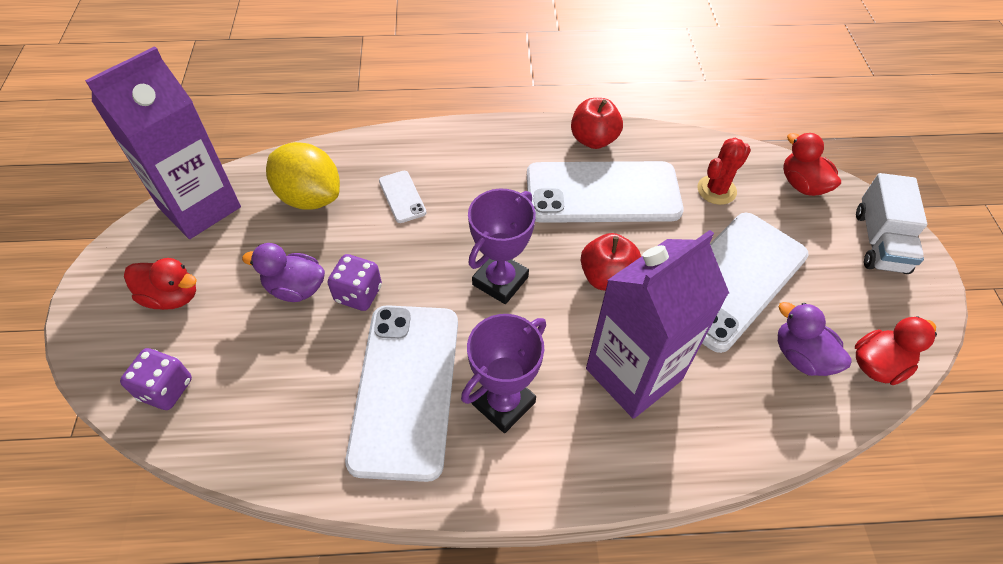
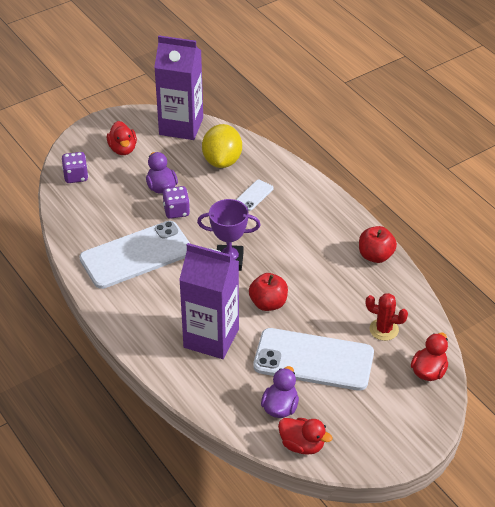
camera: 60 degrees right, 10 degrees down
purple trophy [461,314,546,433] -> none
white phone [527,161,684,223] -> none
white truck [856,173,927,274] -> none

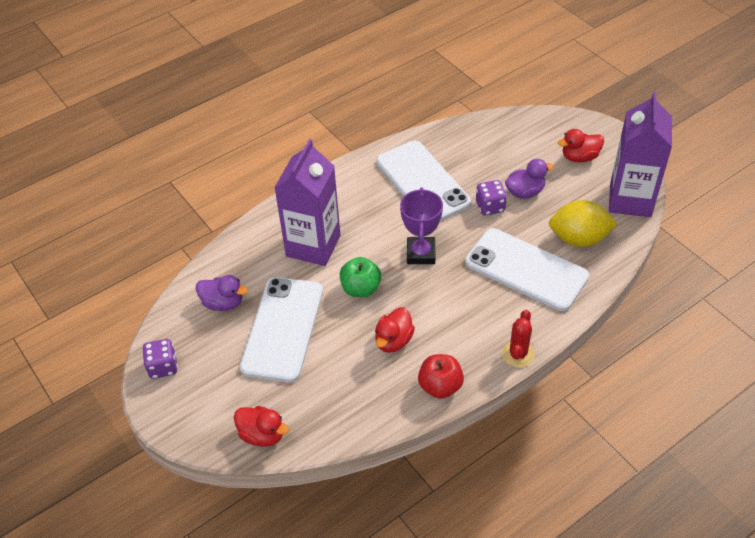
camera: 90 degrees right, 5 degrees up
purple dice [62,152,88,183] -> purple dice moved to [142,339,178,379]
white phone [236,180,274,211] -> white phone [465,228,589,311], size x2.40
red apple [249,273,288,311] -> green apple [340,257,381,297]
red duck [278,418,333,455] -> red duck moved to [375,307,415,353]
red cactus [366,293,408,341] -> red cactus moved to [502,310,535,367]

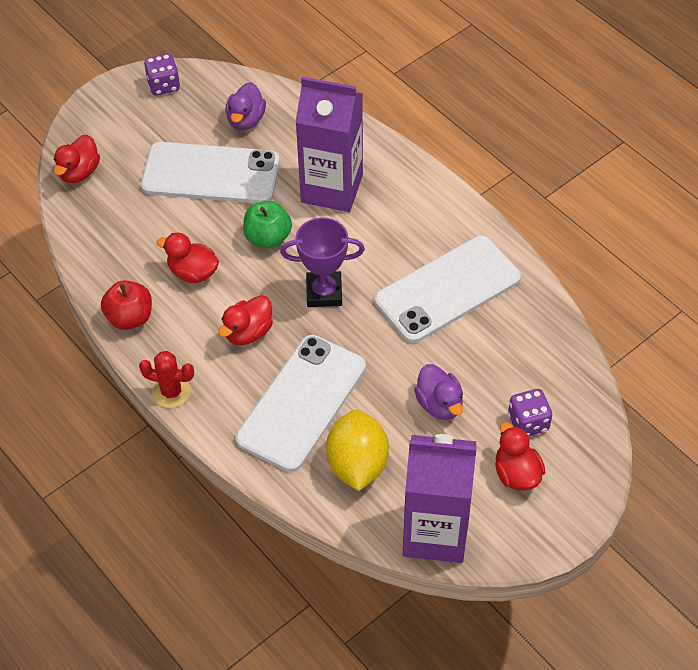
camera: 85 degrees right, 5 degrees up
purple dice [476,180,507,215] -> purple dice moved to [508,389,552,436]
none -> red duck [218,295,273,345]

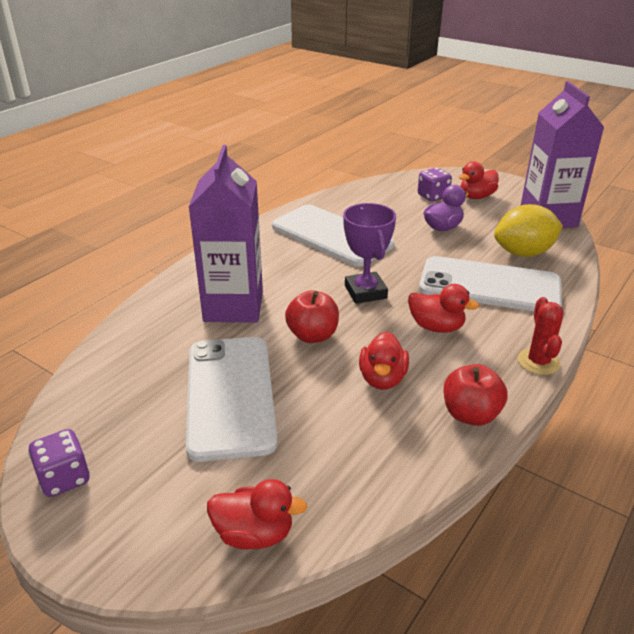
camera: 105 degrees left, 20 degrees down
purple duck [226,82,266,130] -> none
green apple [243,201,292,248] -> red apple [285,290,339,343]

